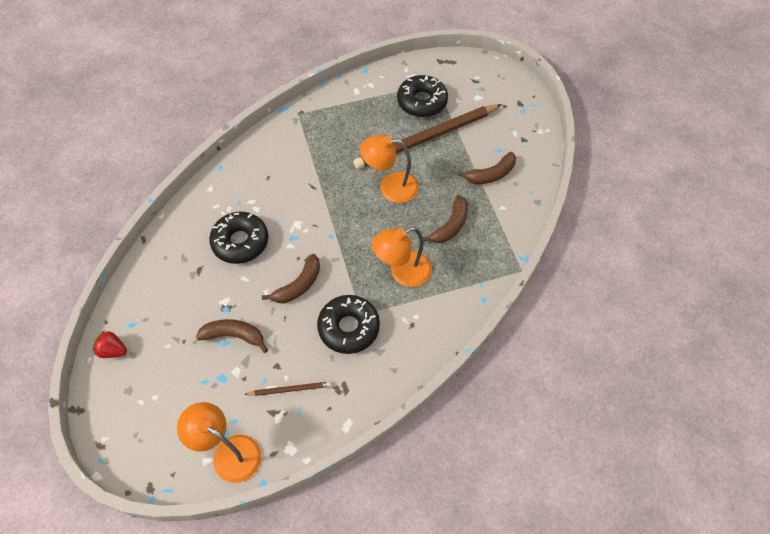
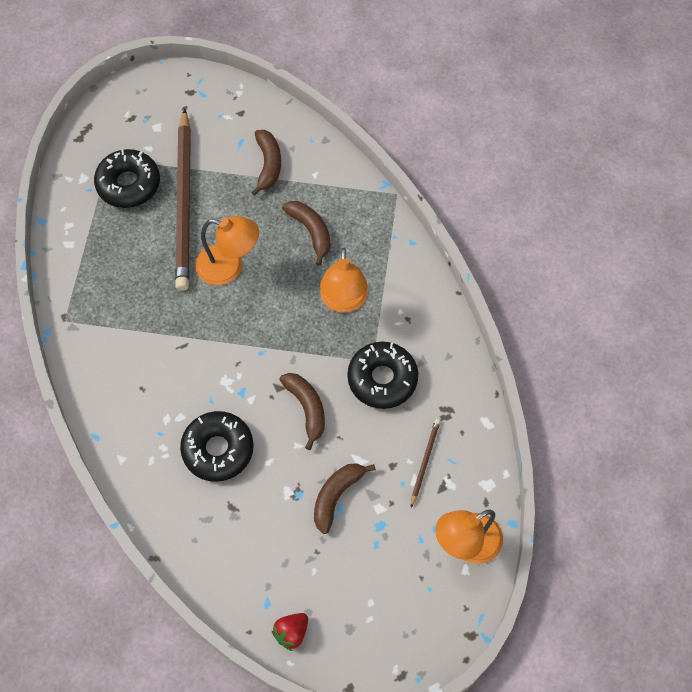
camera: 65 degrees left, 5 degrees up
orange lamp [360,135,419,203] -> orange lamp turned 105 degrees counterclockwise [195,216,259,285]

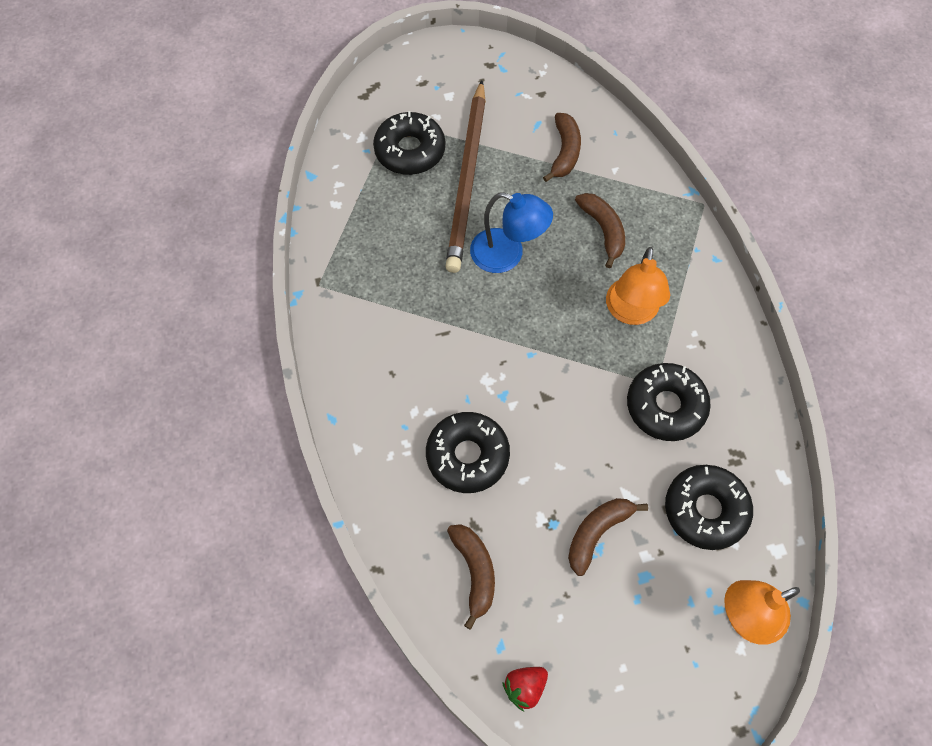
camera: 10 degrees right, 0 degrees up
orange lamp [195,216,259,285] -> blue lamp [470,192,553,273]
brown banana [279,373,325,450] -> brown banana moved to [447,524,495,630]
brown pencil [411,419,441,507] -> black donut [665,465,753,550]

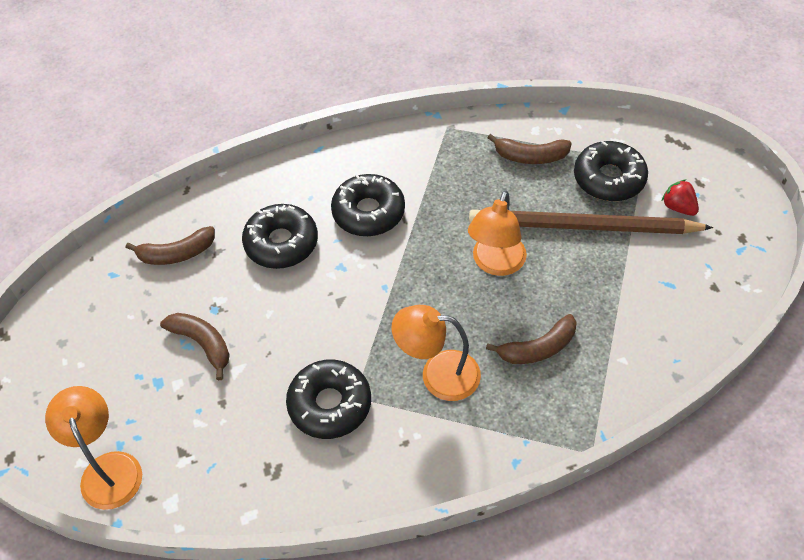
camera: 90 degrees right, 10 degrees down
blue lamp [470,192,553,273] -> orange lamp [468,190,527,276]
red strawberry [503,667,548,711] -> red strawberry moved to [662,179,699,216]
brown banana [543,113,581,182] -> brown banana moved to [488,134,572,164]
black donut [665,465,753,550] -> black donut moved to [331,174,405,236]

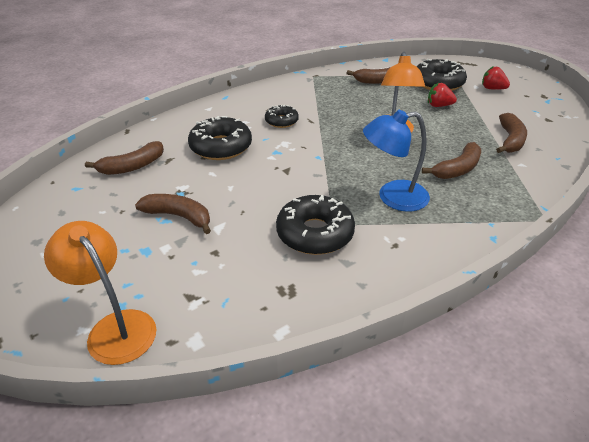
camera: 20 degrees left, 15 degrees down
black donut [331,174,405,236] -> black donut [265,105,299,128], size x0.58
orange lamp [392,305,481,401] -> blue lamp [363,110,430,212]
brown pencil [469,209,713,234] -> red strawberry [428,83,457,107]
none -> brown banana [496,113,527,153]

